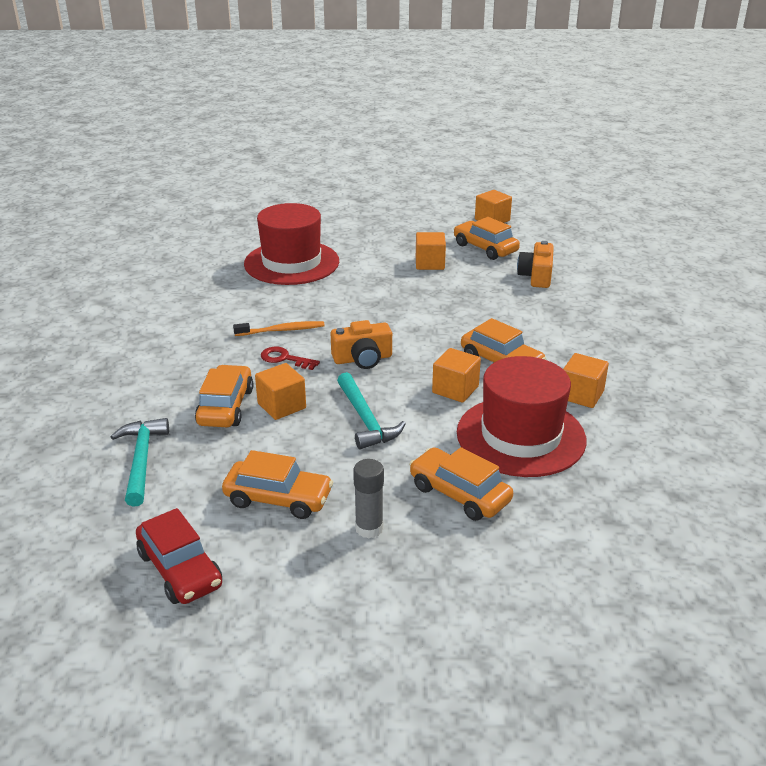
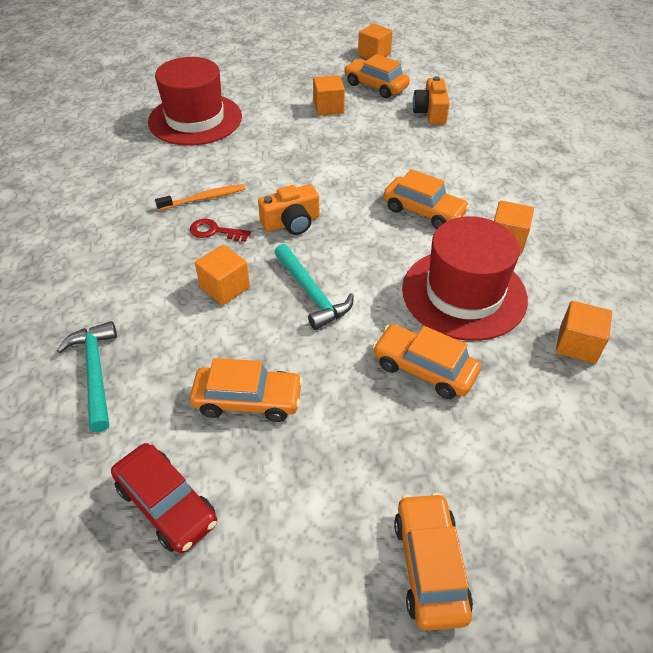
camera: 10 degrees left, 15 degrees up
orange car [195,365,253,427] -> orange car moved to [394,493,473,630]
grey glue stick [353,459,384,539] -> none
orange cube [432,348,481,403] -> orange cube moved to [556,301,612,364]

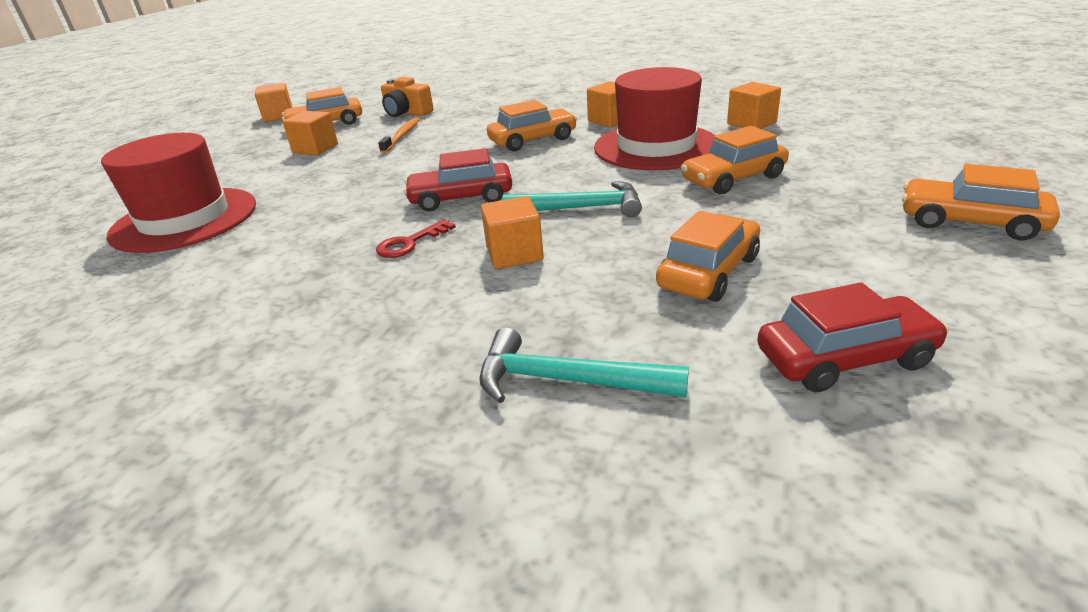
camera: 55 degrees left, 15 degrees down
orange toothbrush [155,184,245,210] -> orange toothbrush moved to [378,118,419,153]
orange camera [258,184,319,235] -> red car [404,148,512,212]

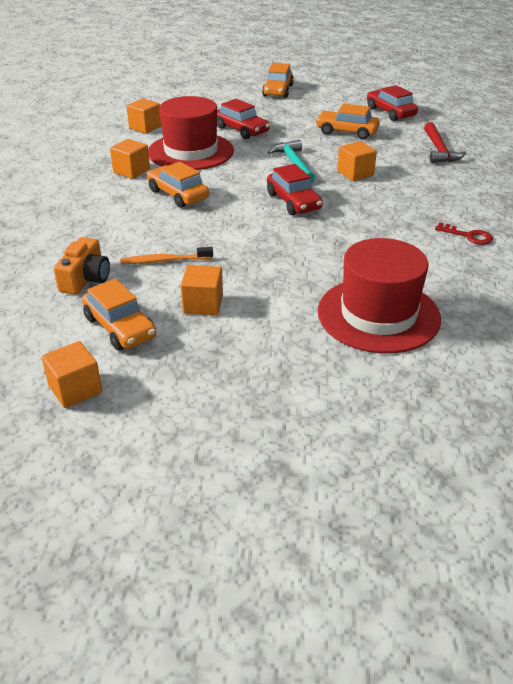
camera: 110 degrees left, 5 degrees up
red key [376,219,456,258] -> red key moved to [435,222,493,245]
turquoise hammer [479,327,689,403] -> red hammer [424,122,467,163]
orange car [681,126,789,194] -> red car [217,99,270,139]

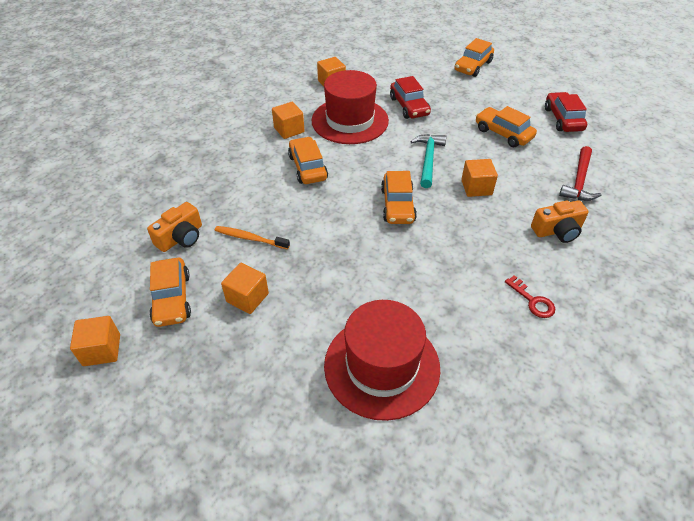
camera: 25 degrees right, 10 degrees up
red car [267,164,323,215] -> orange car [381,171,417,224]
none -> orange camera [531,200,589,243]

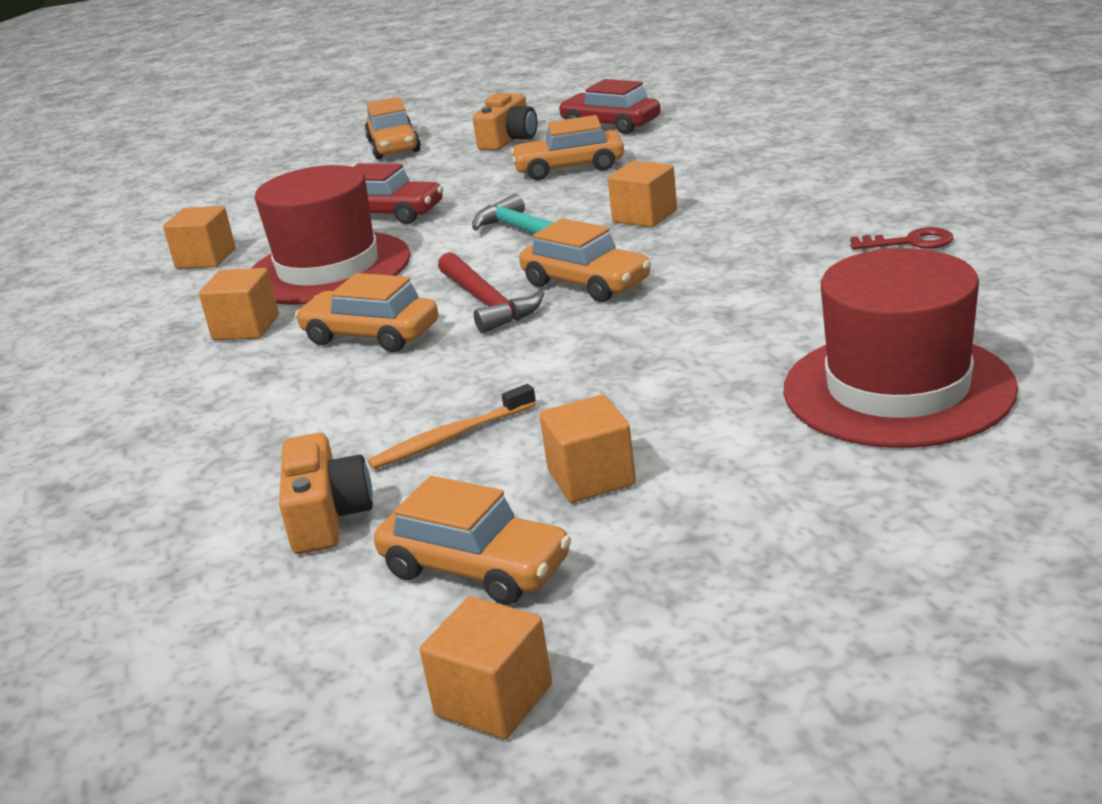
camera: 45 degrees left, 20 degrees down
orange camera [531,200,589,243] -> orange camera moved to [473,93,537,151]
red hammer [559,146,601,201] -> red hammer moved to [438,252,545,333]

